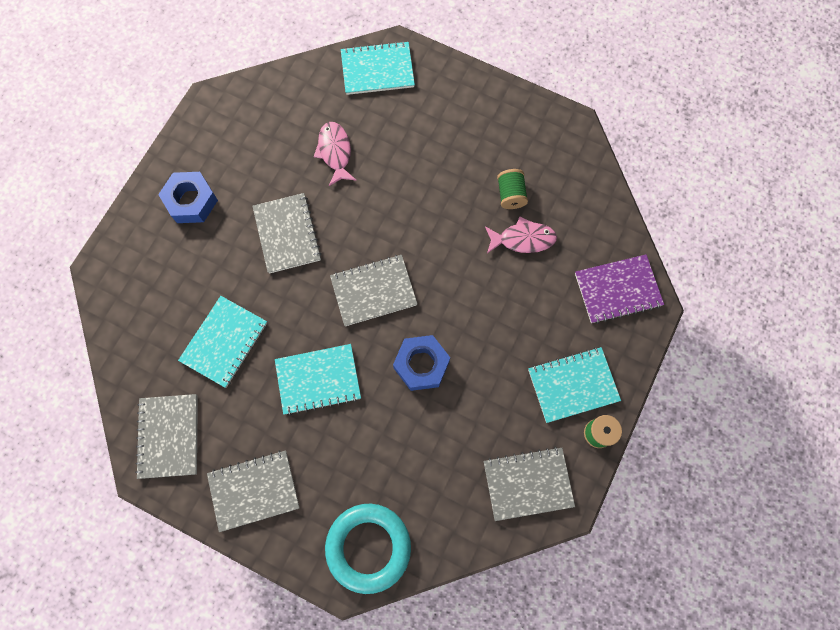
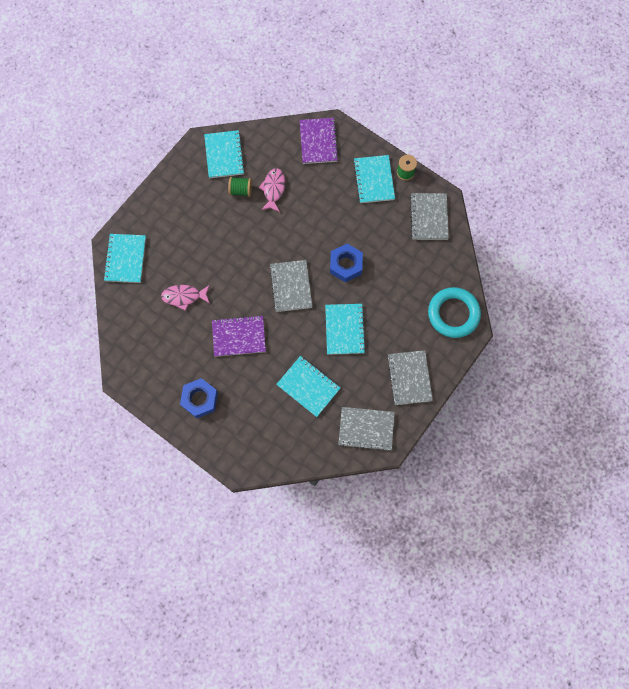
camera: 80 degrees left, 0 degrees up
grey notebook [252,193,322,274] -> purple notebook [212,315,266,357]
none -> turquoise notebook [204,130,245,178]

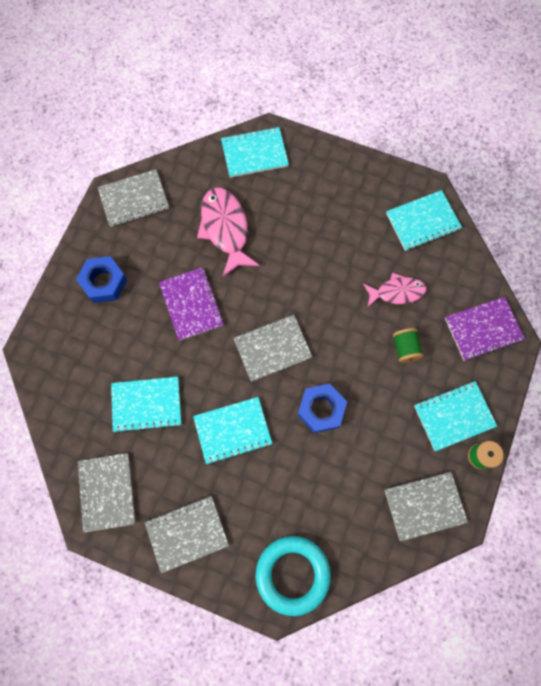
camera: 75 degrees right, 0 degrees up
pink fish [161,285,210,311] -> pink fish [197,187,260,277], size x1.57
green spool [228,177,252,197] -> green spool moved to [393,328,424,363]
turquoise notebook [276,356,340,417] -> turquoise notebook turned 60 degrees clockwise [111,377,181,433]
none -> grey notebook [98,169,169,227]

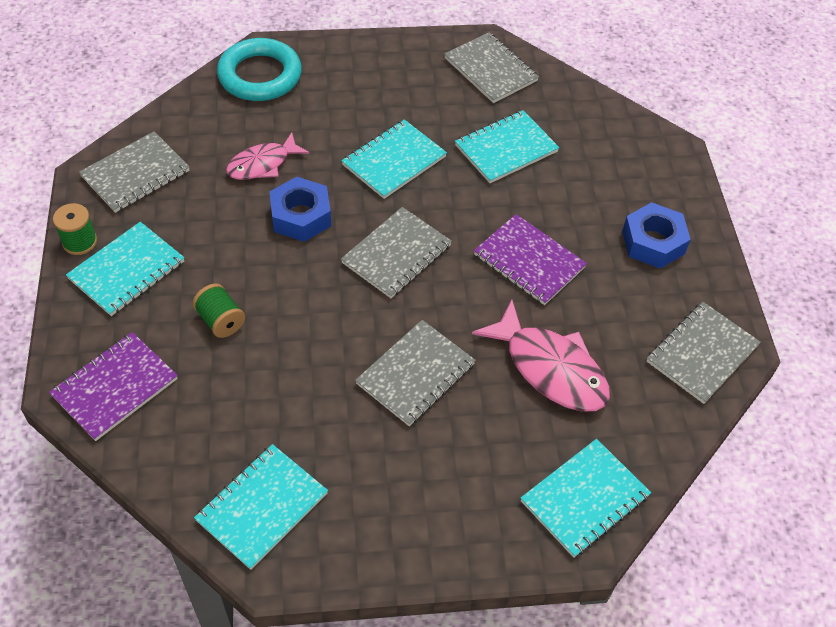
camera: 150 degrees right, 20 degrees down
grey notebook [145,496,229,573] -> grey notebook moved to [355,320,476,426]
pink fish [363,273,427,308] -> pink fish moved to [226,132,309,180]

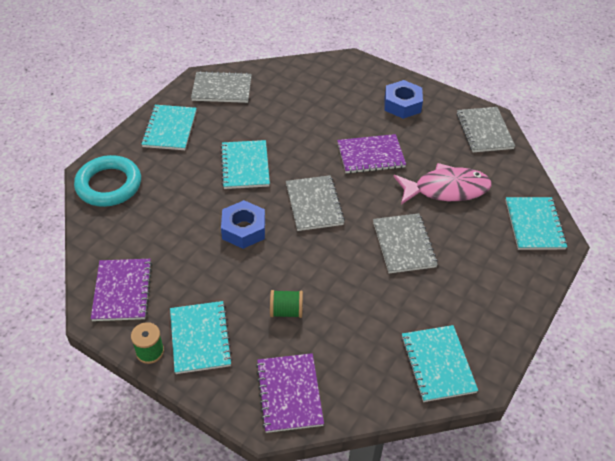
camera: 50 degrees left, 5 degrees down
grey notebook [79,132,190,213] -> purple notebook [91,259,152,321]
pink fish [226,132,309,180] -> none
turquoise notebook [455,110,560,183] -> turquoise notebook moved to [141,105,197,150]

